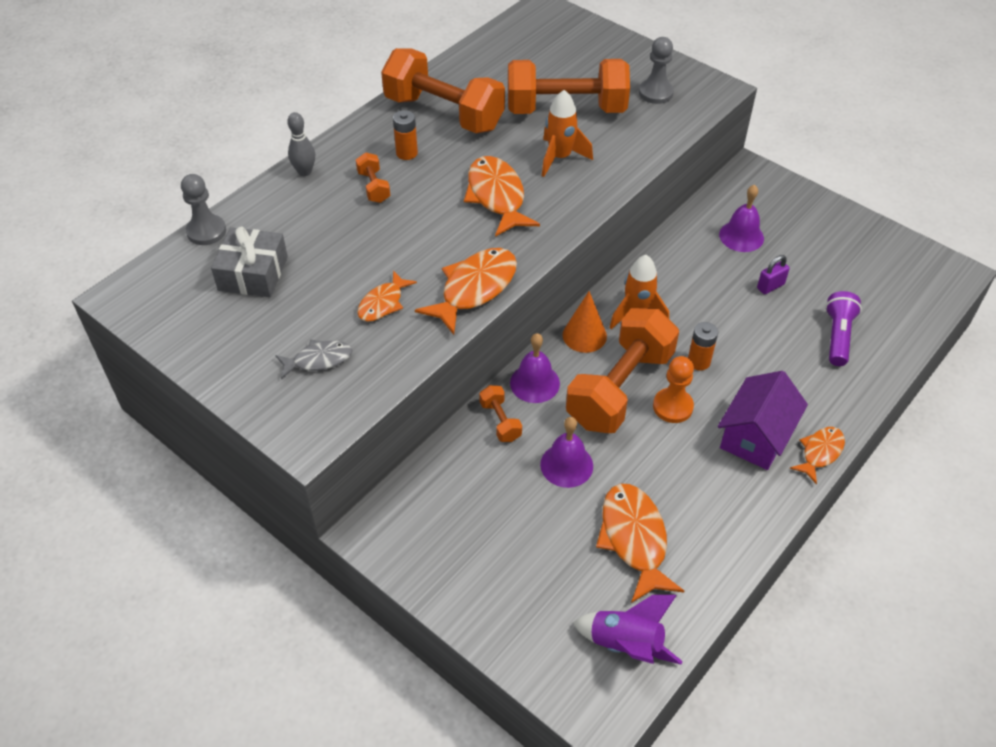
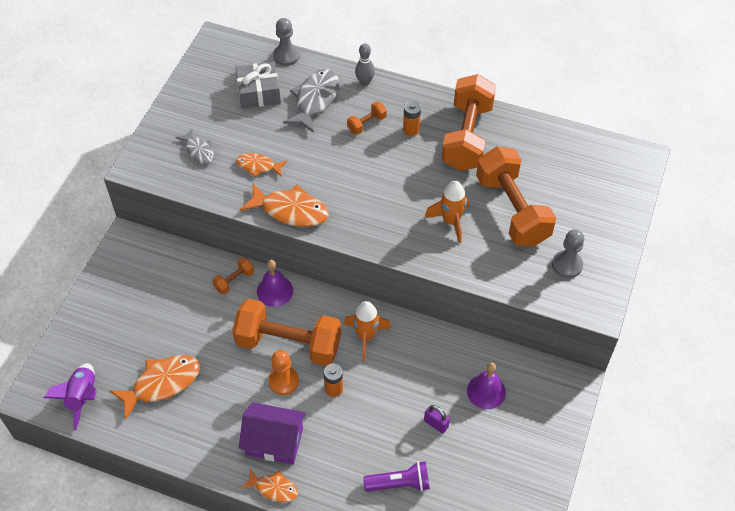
camera: 70 degrees right, 5 degrees up
orange fish [464,156,540,237] -> none
purple bell [540,417,593,488] -> none
orange cone [563,291,607,353] -> none
none -> grey fish [283,69,339,133]

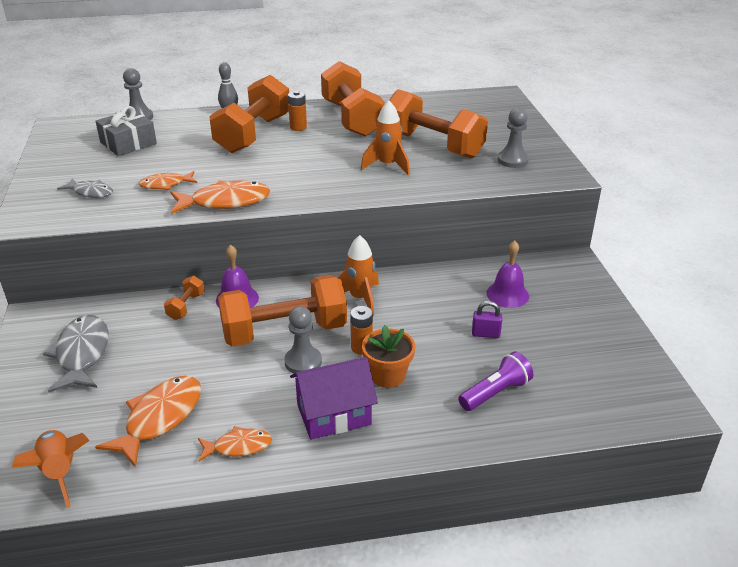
camera: 30 degrees left, 20 degrees down
purple rocket [44,363,97,431] -> orange rocket [12,430,90,508]
orange fish [241,469,298,502] -> orange fish moved to [198,426,272,462]
orange pawn [268,350,299,395] -> grey pawn [284,306,322,374]
grey fish [283,69,339,133] -> grey fish moved to [43,315,108,393]
orange dumbbell [347,101,387,135] -> orange dumbbell [209,75,289,153], size x2.36
none -> orange flower pot [362,325,415,388]

